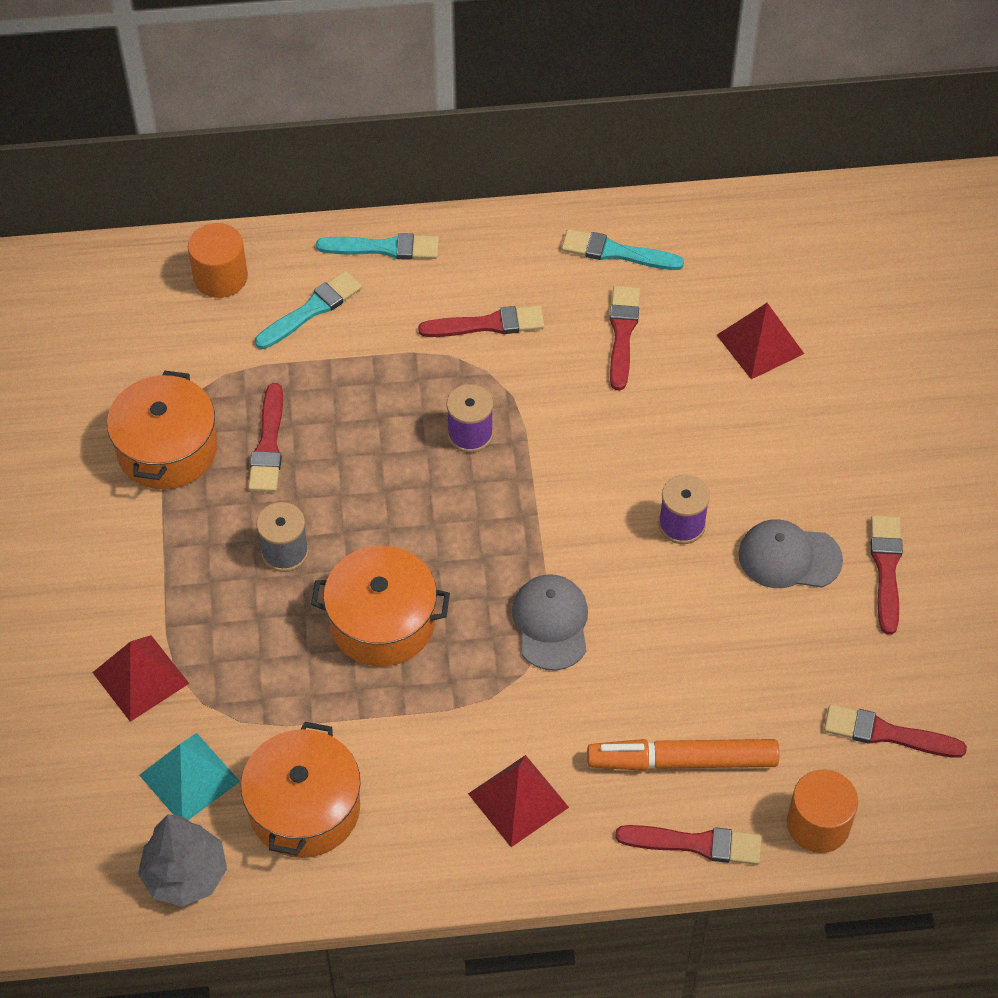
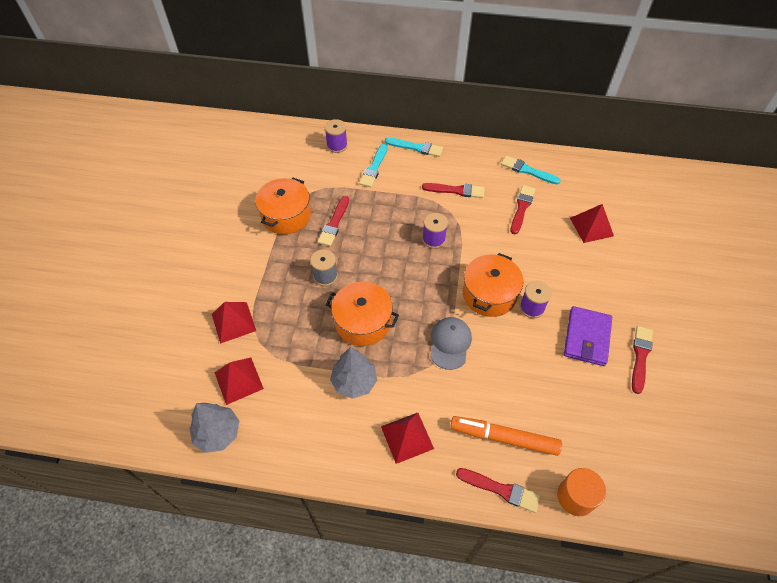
camera: 15 degrees right, 0 degrees up
turquoise pyramid [139,733,240,820] -> red pyramid [215,357,264,405]
orange cylinder [188,223,248,298] -> purple spool [325,119,348,153]
orange pot [241,722,360,858] -> orange pot moved to [462,253,524,317]
turquoise brush [255,271,362,349] -> turquoise brush turned 135 degrees clockwise [359,144,388,187]
grey cap [739,519,843,588] -> purple wallet [564,306,612,366]
red brush [824,704,967,758] -> none
none -> grey tree [330,347,377,399]

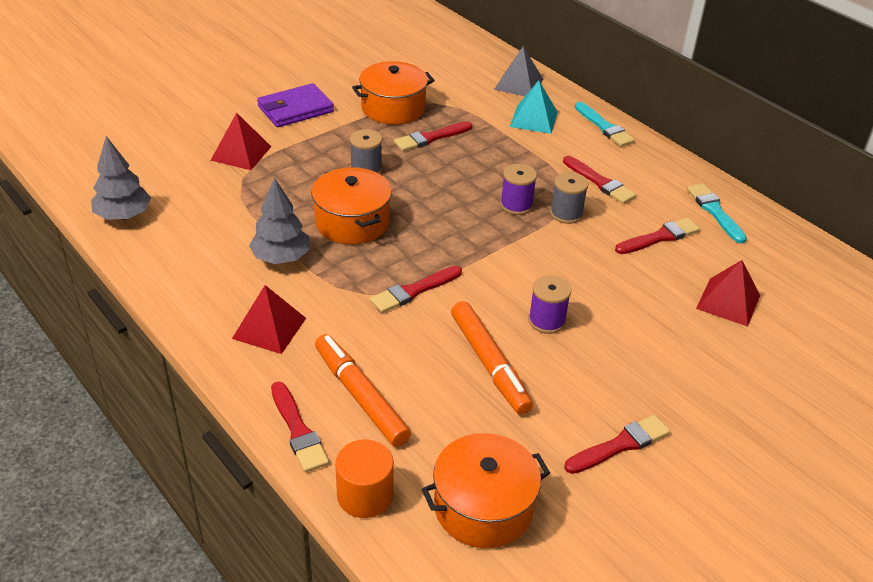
camera: 40 degrees right, 15 degrees down
red pyramid [215,357,264,405] -> none
purple spool [325,119,348,153] -> grey pyramid [494,46,543,96]
turquoise brush [359,144,388,187] -> turquoise pyramid [510,80,558,134]
grey cap [430,317,472,370] -> red brush [370,266,462,313]
orange pot [462,253,524,317] -> orange pot moved to [422,433,550,548]
purple wallet [564,306,612,366] -> purple wallet moved to [257,83,334,127]
none -> orange marker [451,301,533,415]
none -> grey spool [550,172,589,224]

